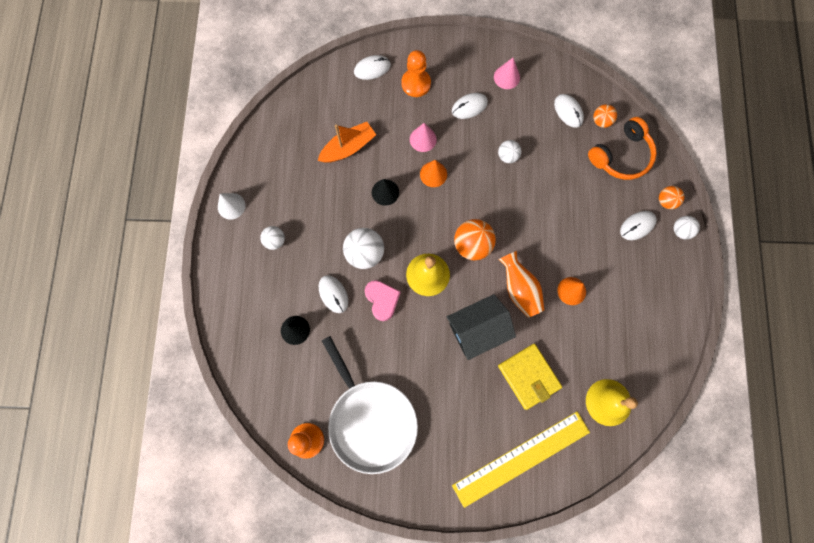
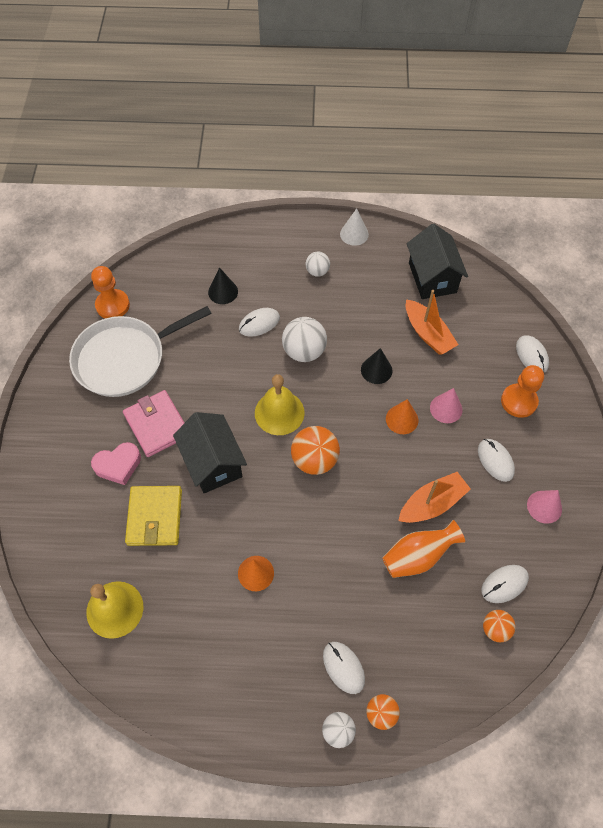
camera: 90 degrees right, 15 degrees down
pink heart [365,280,401,321] -> pink heart moved to [91,442,141,485]
yellow ruler [452,411,590,508] -> none
white ball [498,140,521,163] -> orange boat [398,472,471,523]
orange vase [498,251,544,318] -> orange vase moved to [382,520,465,578]
yellow wallet [498,344,562,410] -> yellow wallet turned 60 degrees counterclockwise [125,486,182,546]
orange headphones [588,117,657,180] -> none
none -> pink wallet [123,390,185,457]
none -> black house [407,224,468,299]

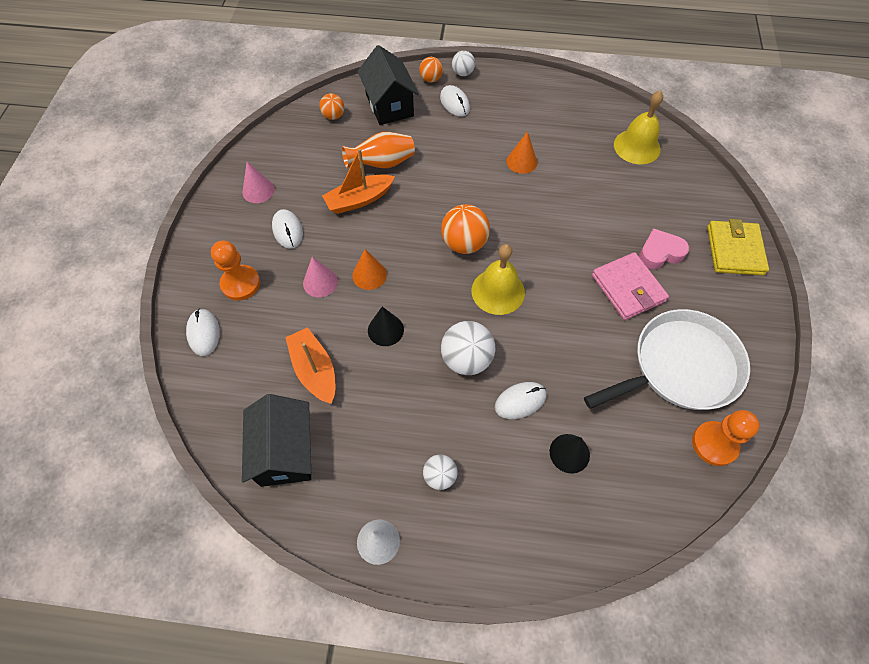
camera: 175 degrees left, 0 degrees up
yellow wallet [125,486,182,546] -> yellow wallet moved to [707,219,769,275]
black house [173,412,247,493] -> black house moved to [357,45,419,125]
white mouse [482,565,529,603] -> none

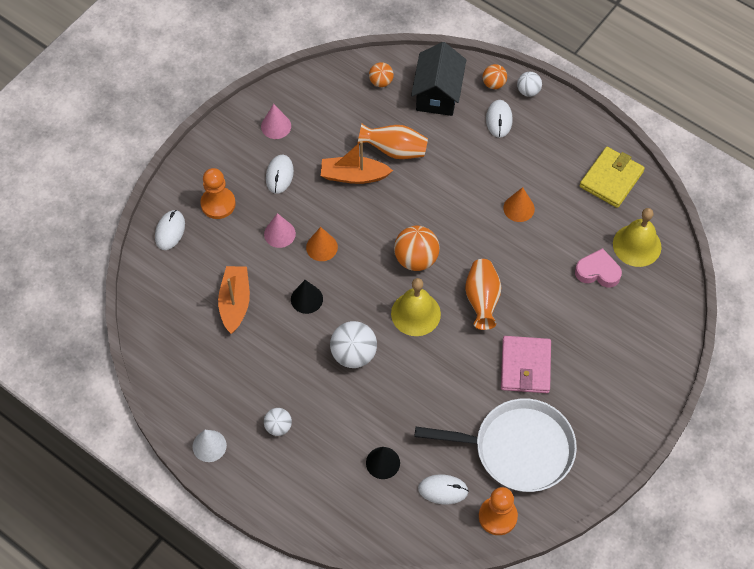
camera: 30 degrees right, 0 degrees up
black house [242,394,311,487] -> none
white mouse [495,382,547,419] -> white mouse moved to [418,475,469,504]
pink heart [639,228,689,269] -> pink heart moved to [575,248,622,288]
yellow wallet [707,219,769,275] -> yellow wallet moved to [579,147,645,208]
none -> orange vase [465,259,501,330]

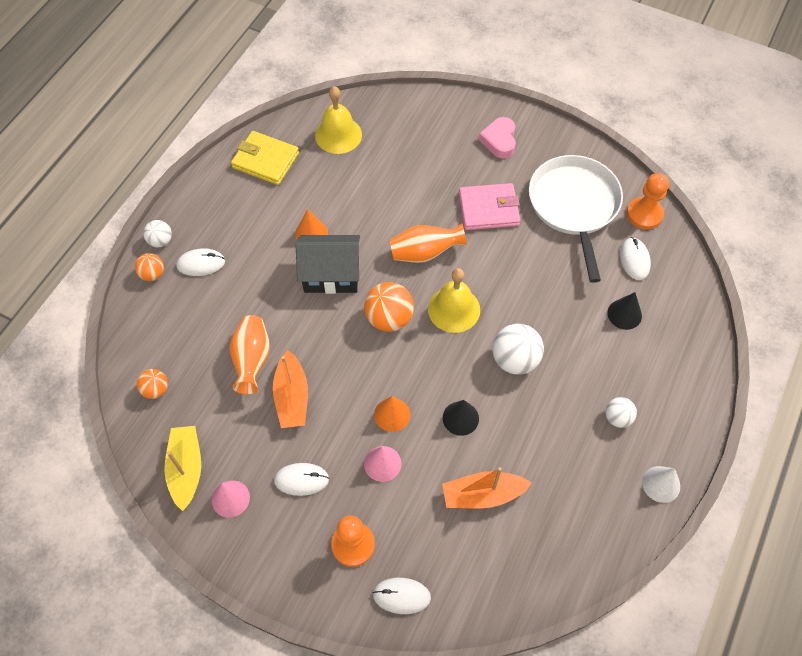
camera: 100 degrees left, 0 degrees up
black house [411,42,466,116] -> black house moved to [296,235,360,294]
pink heart [575,248,622,288] -> pink heart moved to [479,117,516,158]
none -> yellow boat [164,426,201,511]

